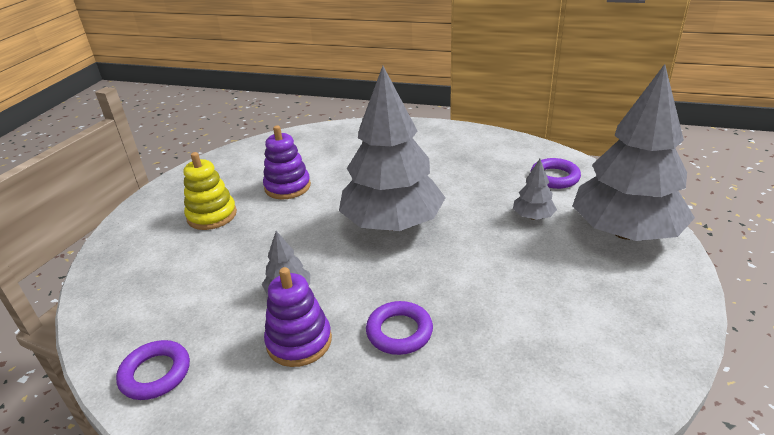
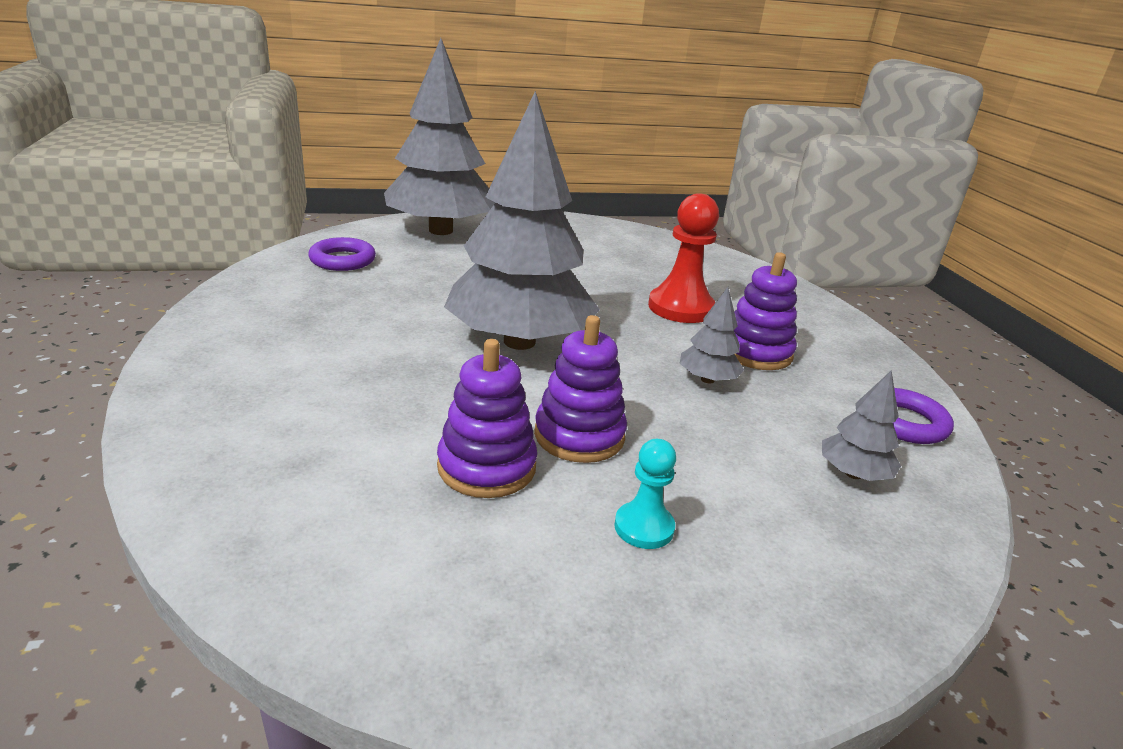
camera: 125 degrees left, 5 degrees down
yellow stacking toy [183,152,237,230] -> turquoise pawn [614,439,676,549]
purple ring [366,301,433,355] -> red pawn [648,193,719,323]
grey tree [513,159,557,220] -> grey tree moved to [822,370,901,481]
none -> purple stacking toy [534,315,627,463]

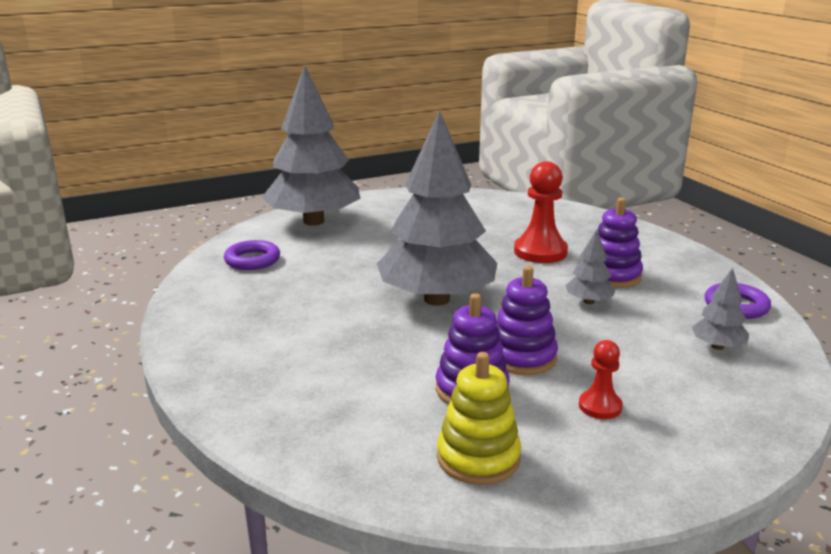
camera: 10 degrees left, 5 degrees down
turquoise pawn [614,439,676,549] -> red pawn [579,340,623,419]
none -> yellow stacking toy [437,352,521,485]

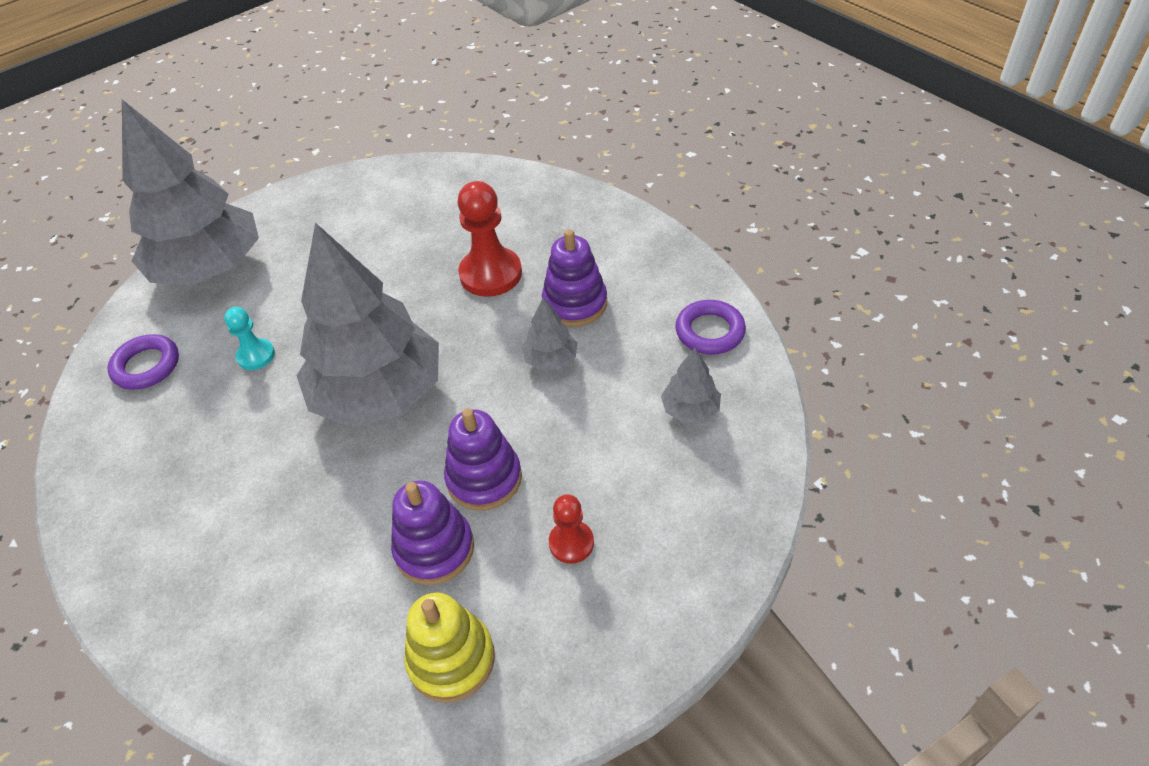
camera: 10 degrees left, 25 degrees up
none -> turquoise pawn [224,307,275,370]

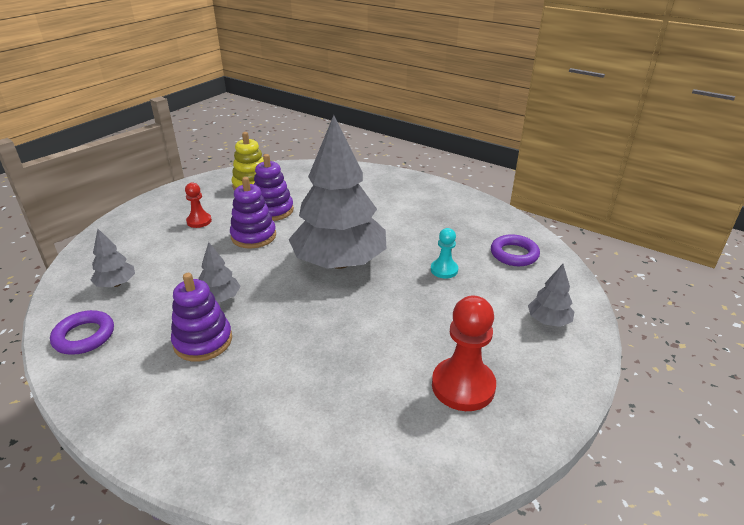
camera: 160 degrees right, 15 degrees down
grey tree [122,100,259,285] -> grey tree [528,264,574,327], size x0.41
red pawn [457,181,522,297] -> red pawn moved to [432,296,496,411]

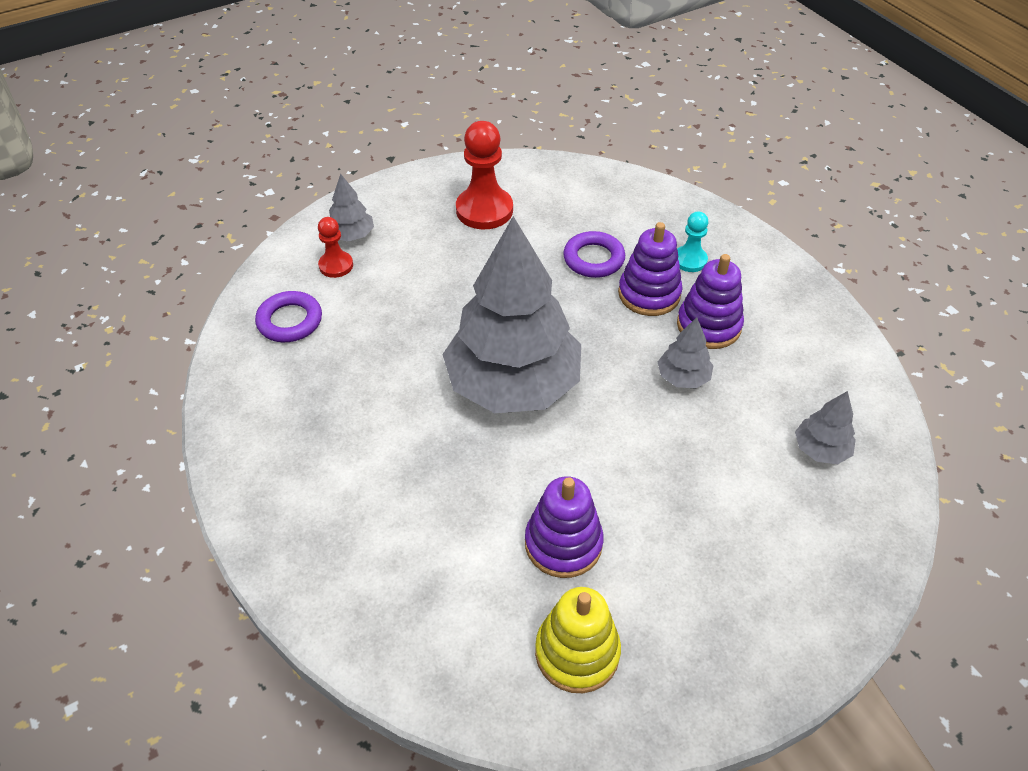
camera: 155 degrees left, 15 degrees up
purple ring [50,310,114,355] -> purple ring moved to [563,231,625,278]
red pawn [185,183,212,228] -> red pawn moved to [318,217,353,278]
purple stacking toy [230,177,276,249] -> purple stacking toy moved to [618,222,683,316]
turquoise pawn [431,228,458,279] -> turquoise pawn moved to [677,211,709,272]

